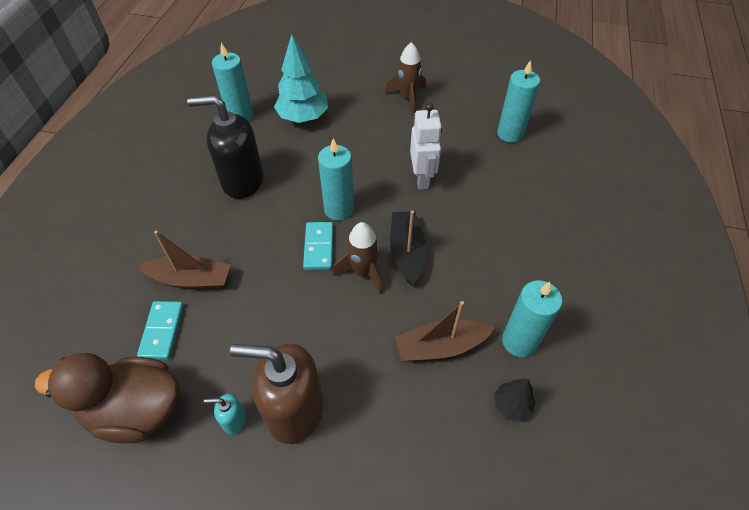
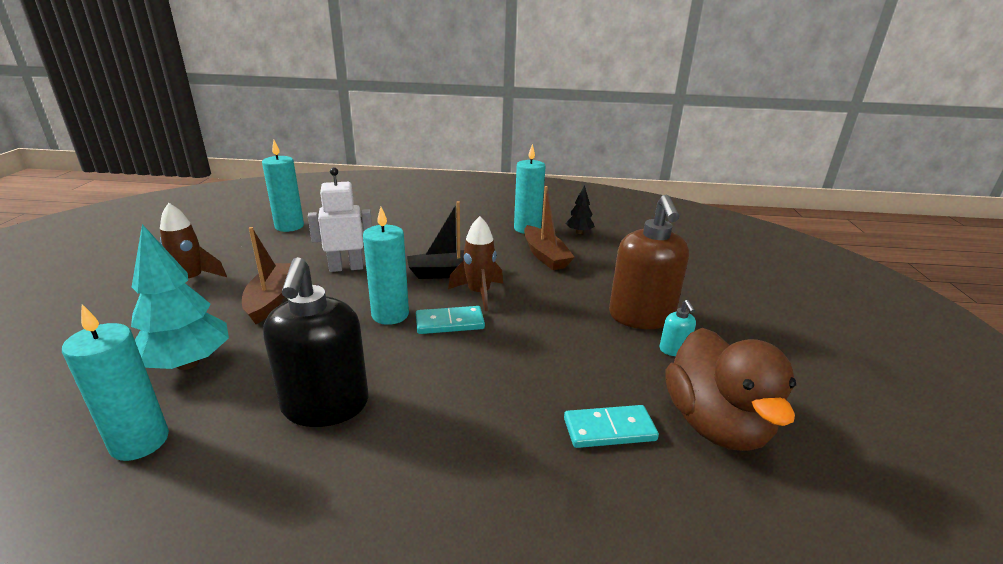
camera: 100 degrees left, 25 degrees down
brown boat [137,230,231,289] -> brown boat moved to [242,227,291,324]

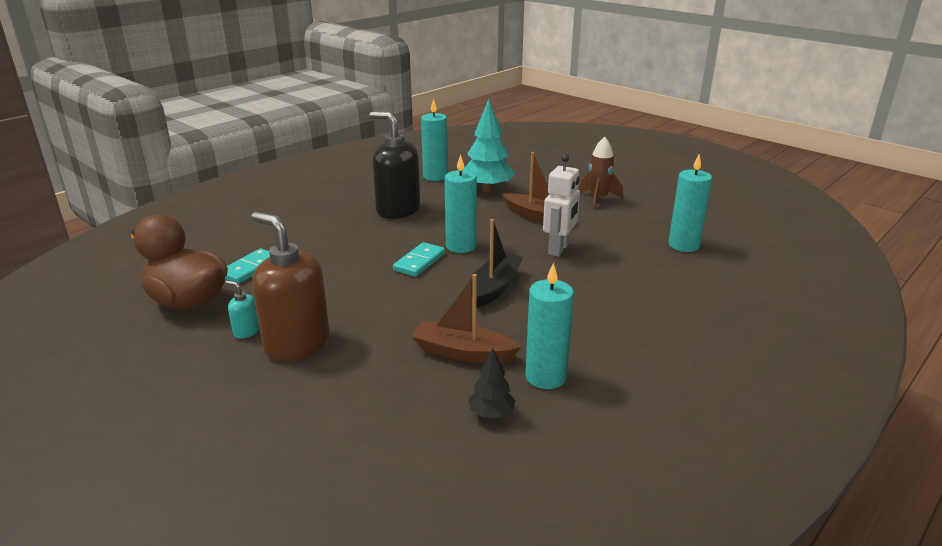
camera: 130 degrees right, 0 degrees up
brown rocket [448,216,503,311] -> none

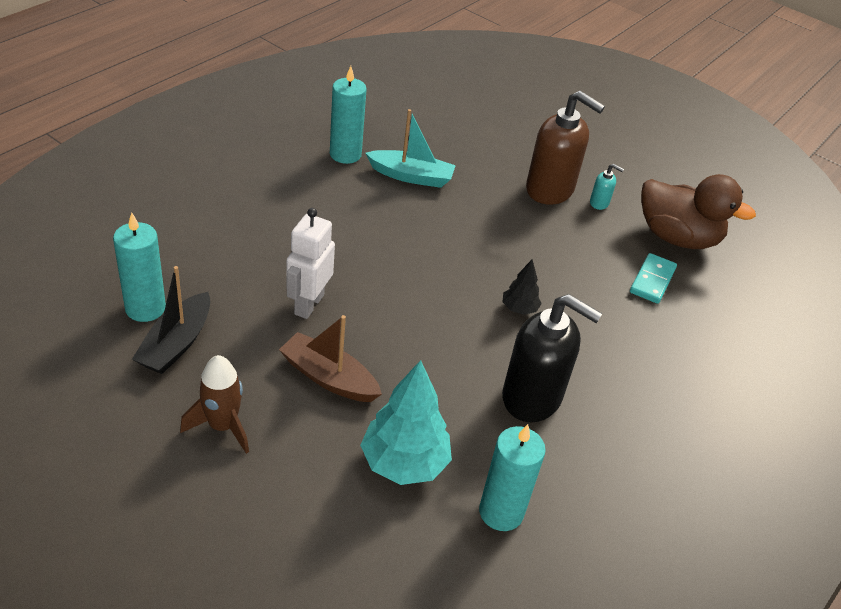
camera: 170 degrees right, 15 degrees up
turquoise domino [393,242,445,277] -> none
brown boat [411,274,522,363] -> turquoise boat [365,109,456,188]
turquoise candle [444,154,477,253] -> none
black tree [468,348,515,418] -> black tree moved to [503,260,542,315]
black boat [474,219,524,308] -> black boat moved to [132,266,210,374]

